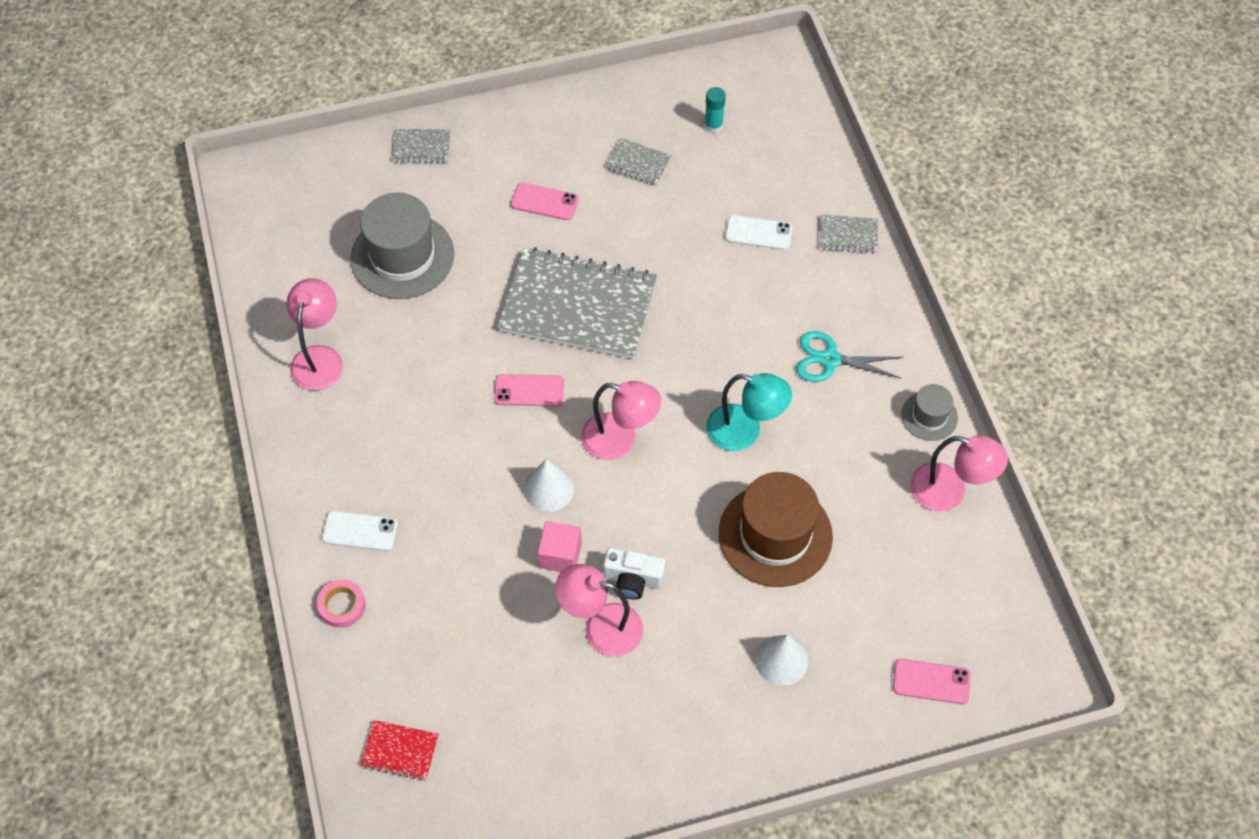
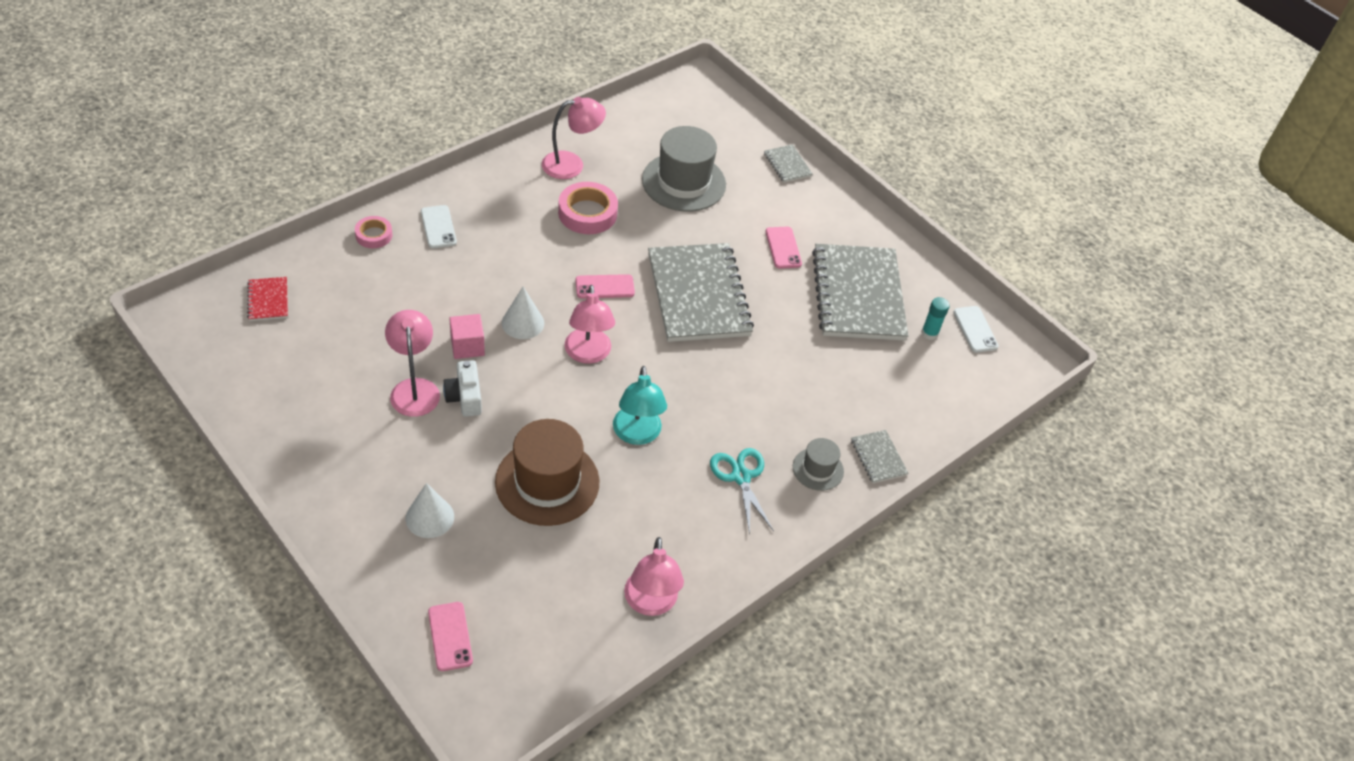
camera: 60 degrees right, 10 degrees down
pink phone [494,374,564,406] -> pink phone turned 75 degrees counterclockwise [575,274,635,298]
grey notebook [605,138,672,186] -> grey notebook [812,244,909,341], size x2.37
white phone [725,215,792,250] -> white phone moved to [953,306,999,353]
grey hat [901,384,958,441] -> grey hat moved to [793,438,844,491]
none -> pink tape [558,182,618,234]

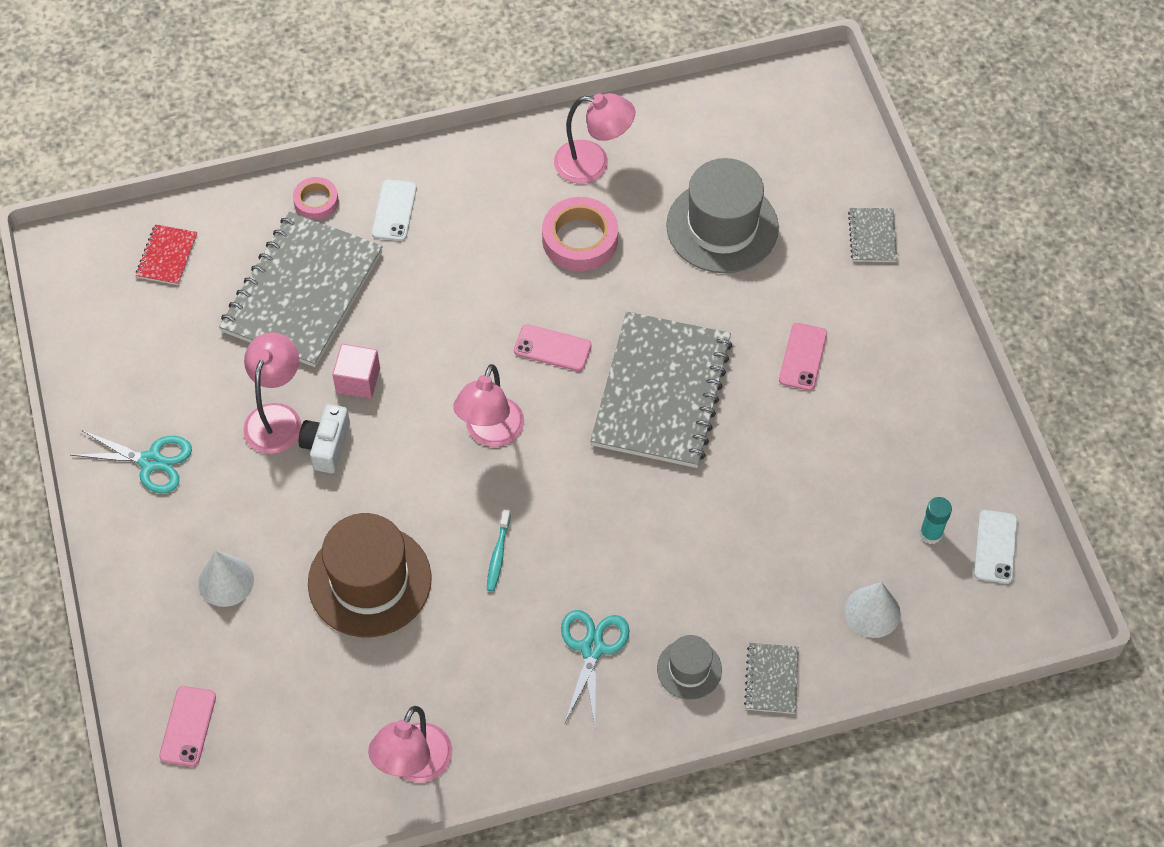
camera: 30 degrees right, 10 degrees up
white cone [502,287,544,339] -> white cone moved to [844,582,901,638]
turquoise lamp [613,366,667,445] -> turquoise toothbrush [487,510,511,592]
grey notebook [812,244,909,341] -> grey notebook moved to [219,211,383,367]
none -> turquoise scissors [71,430,192,493]

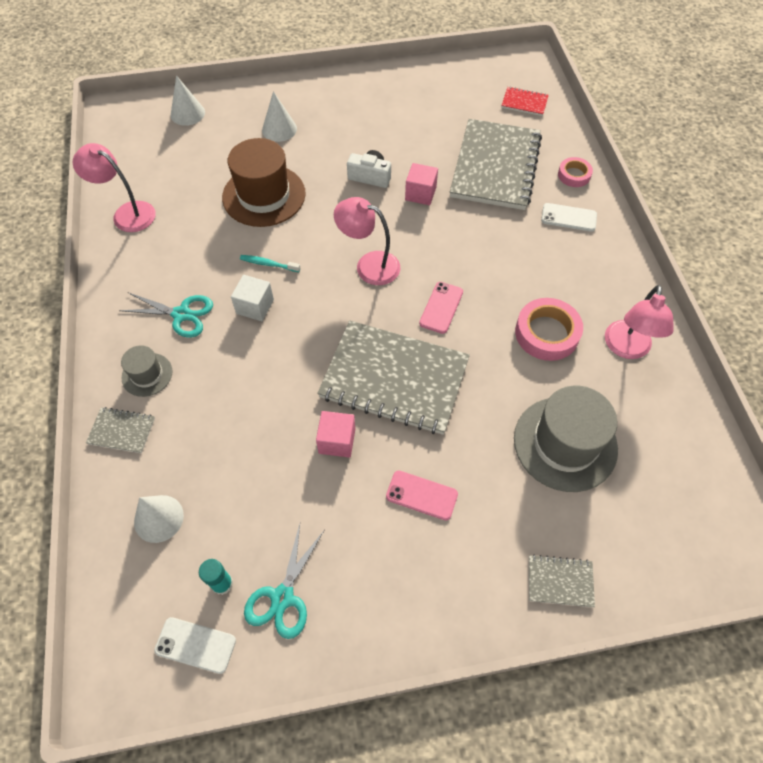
camera: 95 degrees right, 0 degrees up
turquoise scissors [71,430,192,493] -> turquoise scissors moved to [244,524,324,639]
pink phone [159,686,216,767] -> white cone [171,75,205,126]
grey notebook [219,211,383,367] -> grey notebook turned 75 degrees clockwise [450,119,542,210]
pink lamp [243,332,302,454] -> none
none -> white cube [231,275,274,321]
none -> pink cube [316,411,355,458]

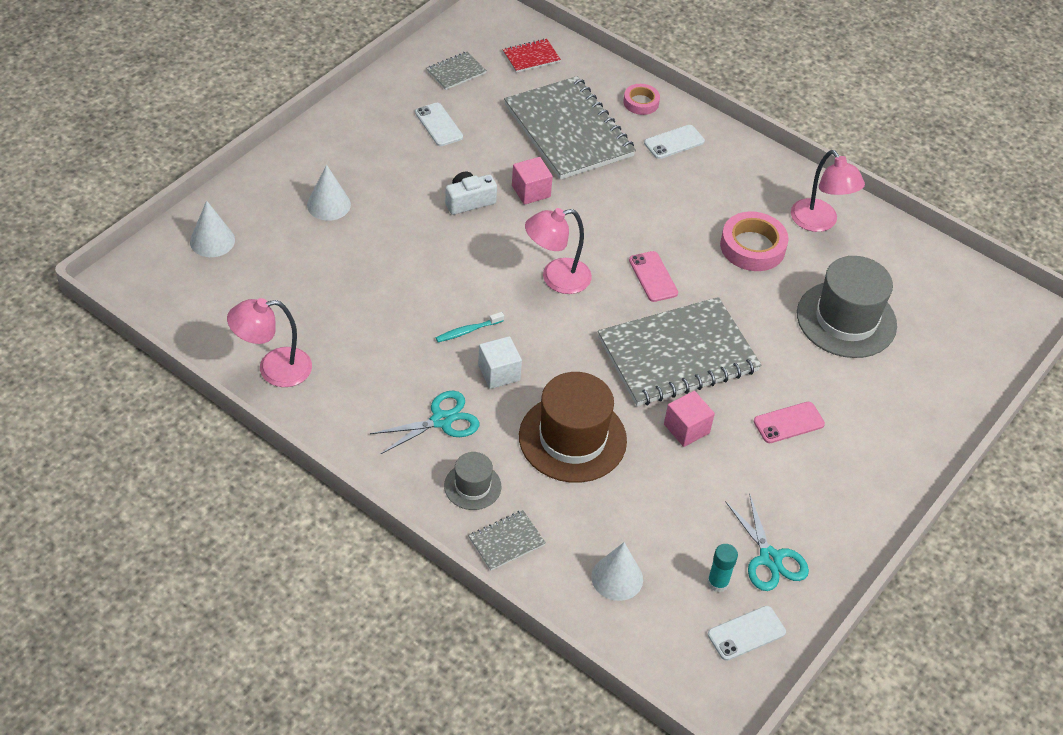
camera: 45 degrees left, 10 degrees down
brown hat [222,138,306,227] -> brown hat moved to [519,372,627,483]
grey notebook [529,555,595,607] -> grey notebook moved to [426,51,487,90]
none -> white phone [415,103,463,146]

